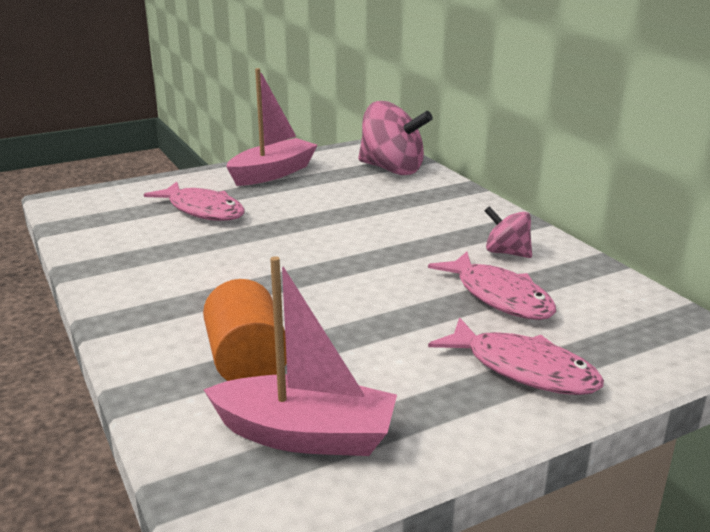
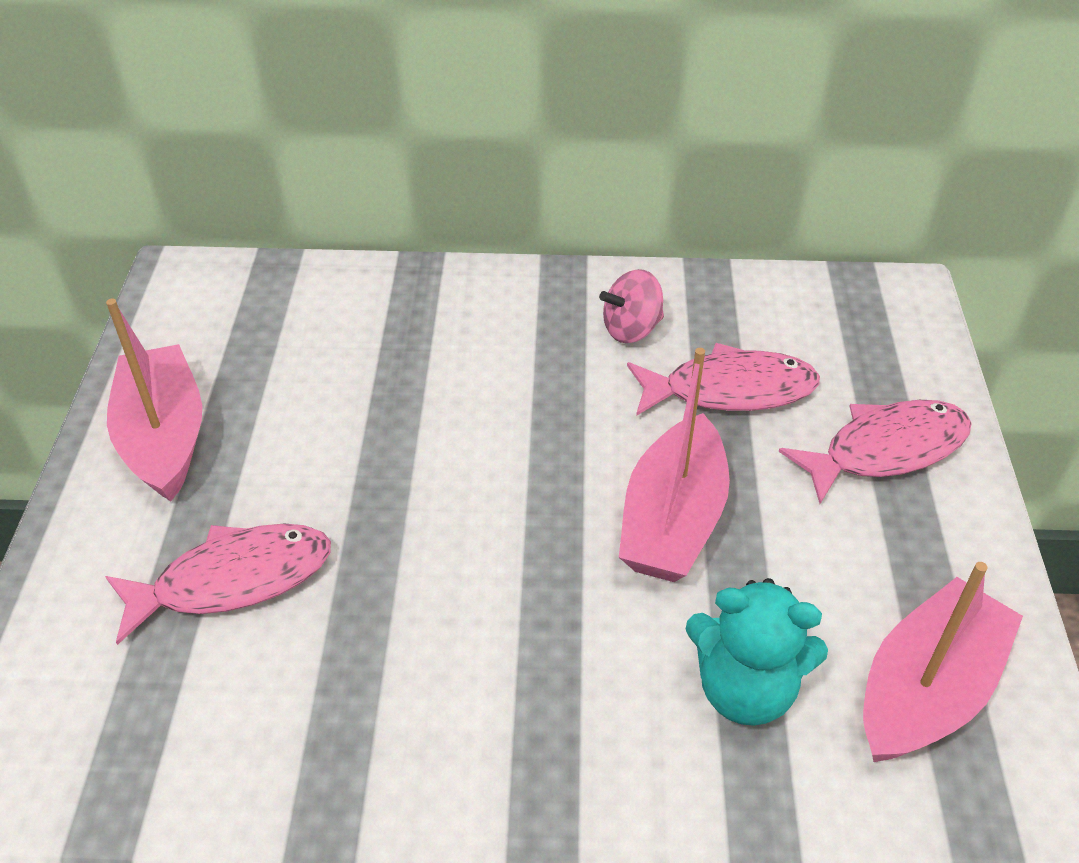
camera: 60 degrees left, 20 degrees up
orange cylinder [203,279,287,381] -> turquoise teddy bear [685,578,828,726]
pink spinning top [358,101,433,175] -> none
none -> pink boat [619,348,730,582]

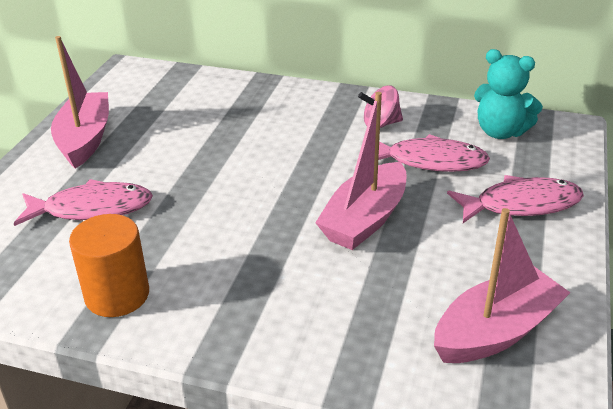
camera: 15 degrees right, 10 degrees down
turquoise teddy bear [685,578,828,726] -> turquoise teddy bear moved to [474,49,543,139]
none -> orange cylinder [69,214,149,317]

